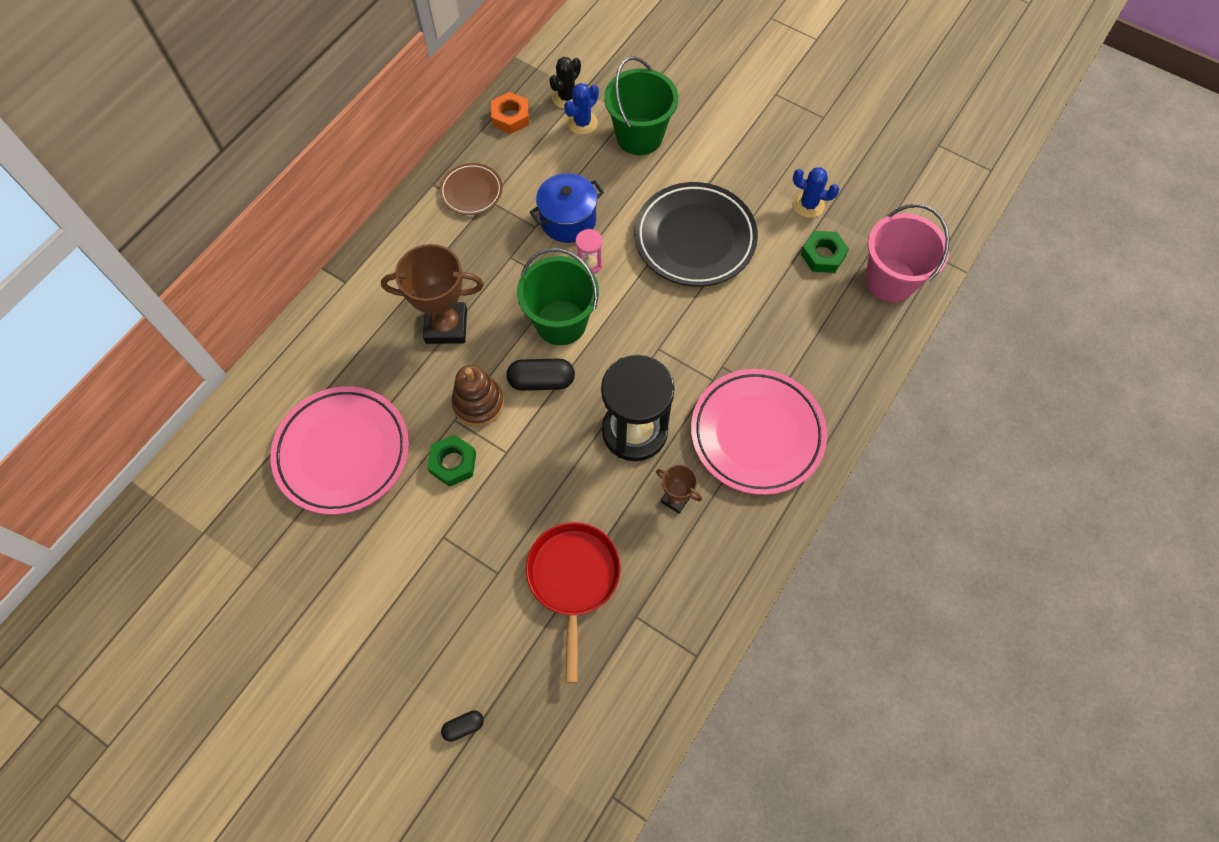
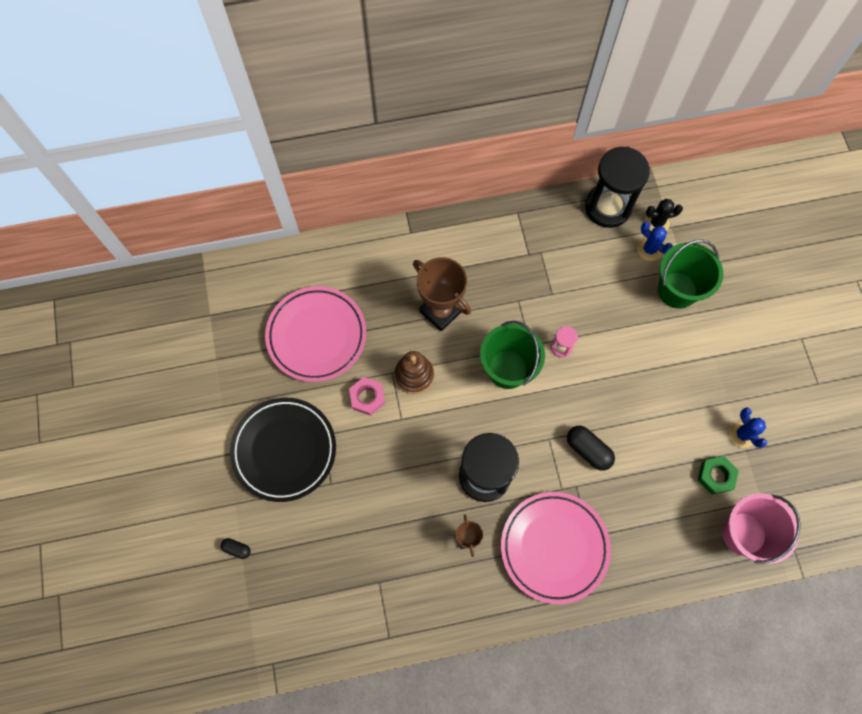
camera: 45 degrees right, 5 degrees up
green nut [427,435,476,487] -> pink nut [349,377,385,416]
brown plate [439,163,502,215] -> none
orange nut [491,92,529,134] -> black hourglass [585,147,650,228]
black capsule [506,358,575,391] -> black capsule moved to [567,426,615,471]
red pan [526,522,621,683] -> none
blue pot [530,173,604,243] -> none
blue cactus [564,83,599,135] -> blue cactus turned 45 degrees clockwise [637,222,673,261]
black plate [634,182,758,287] -> black plate moved to [230,398,336,502]

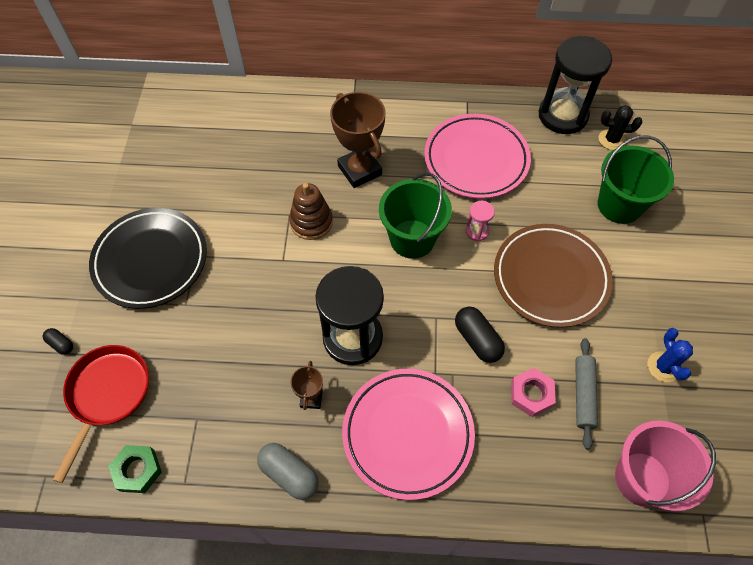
camera: 15 degrees right, 10 degrees down
pink plate [265,286,366,382] -> pink plate moved to [424,114,531,199]
pink nut [349,377,385,416] -> pink nut moved to [511,368,556,417]
blue cactus [637,222,673,261] -> none
green nut [698,456,739,495] -> green nut moved to [108,445,162,493]
none -> red pan [53,345,149,483]
none -> grey capsule [257,443,319,500]
none -> brown plate [494,224,613,328]
none -> grey rolling pin [575,338,598,450]

